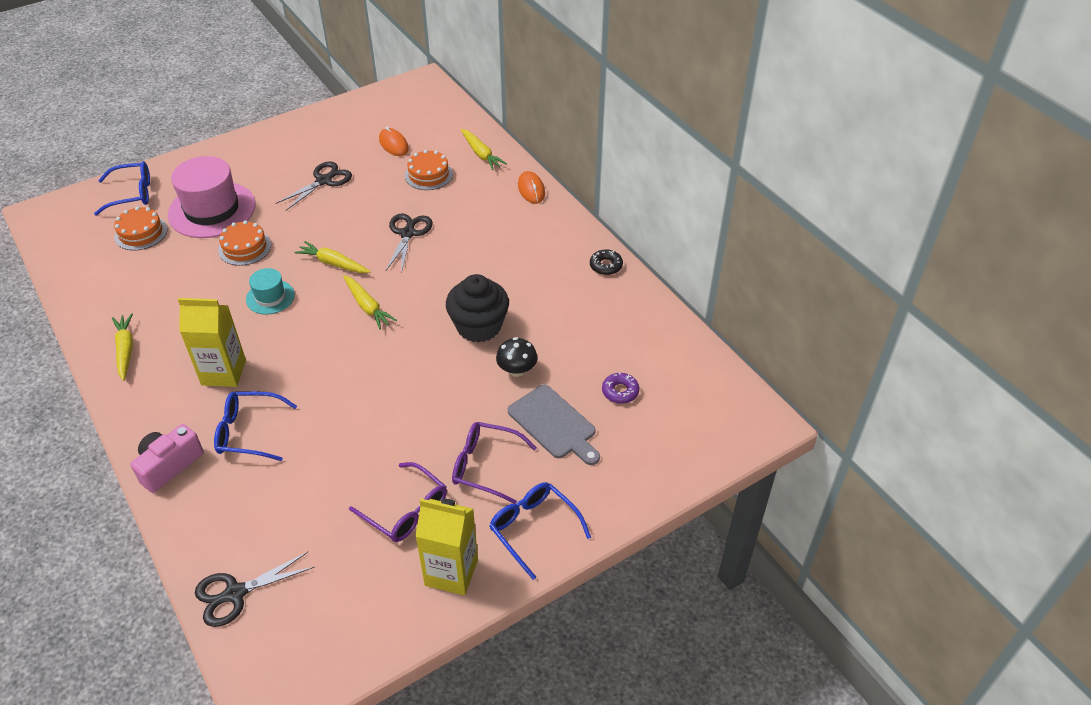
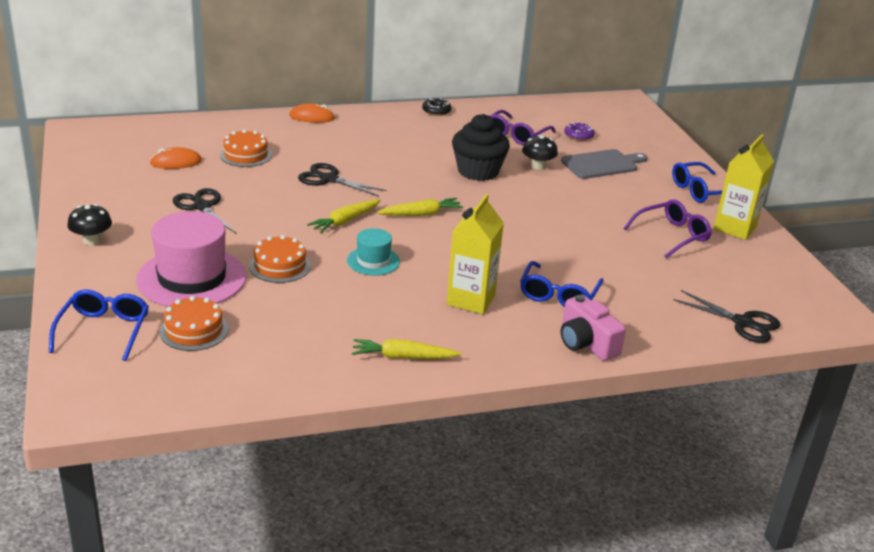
camera: 75 degrees left, 15 degrees down
black scissors [195,552,315,627] -> black scissors turned 45 degrees counterclockwise [673,290,780,343]
purple glasses [452,422,537,504] -> purple glasses moved to [490,110,556,146]
yellow carrot [461,129,507,170] -> none
none -> black mushroom [67,204,112,245]

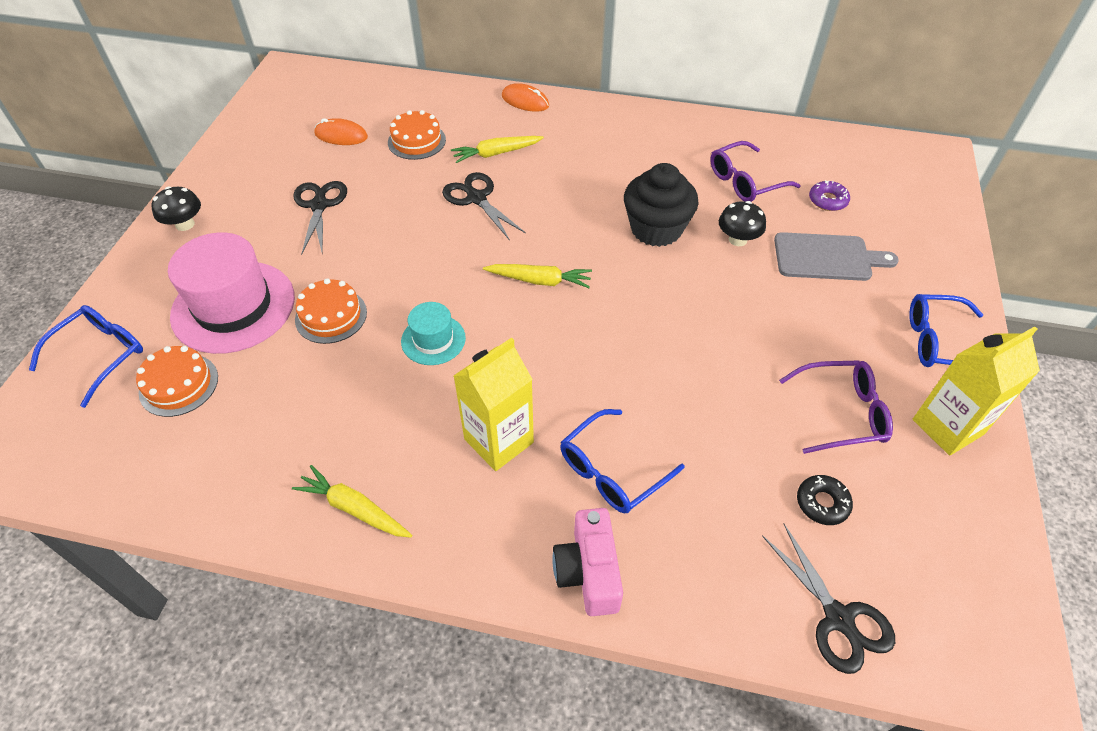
camera: 30 degrees right, 20 degrees up
yellow carrot [307,199,381,233] -> yellow carrot moved to [451,136,544,163]
black donut [422,98,451,116] -> black donut moved to [797,475,853,525]

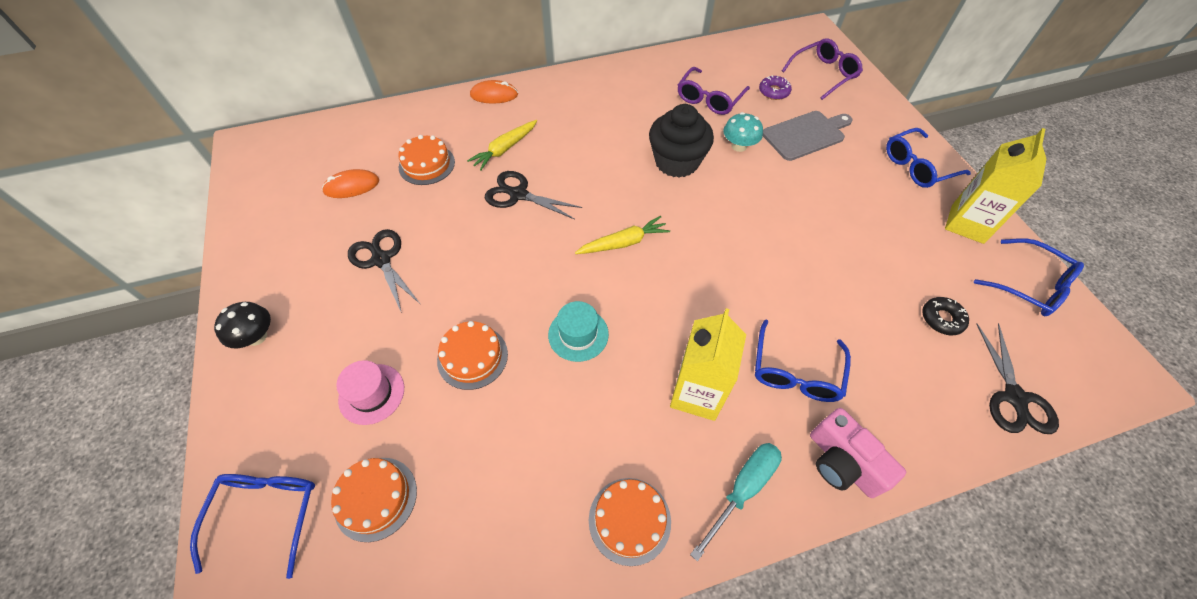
camera: 30 degrees left, 5 degrees up
pink hat [168,232,295,354] -> pink hat [336,360,404,425], size x0.51
yellow carrot [292,465,412,538] -> orange cake [589,478,671,566]
black mushroom [719,201,766,246] -> turquoise mushroom [723,112,763,152]
black scissors [762,523,895,674] -> black scissors turned 60 degrees clockwise [976,323,1059,434]
purple glasses [779,360,893,454] -> purple glasses moved to [782,38,863,100]
none -> turquoise screwdriver [690,443,782,561]
none -> blue glasses [974,238,1084,316]

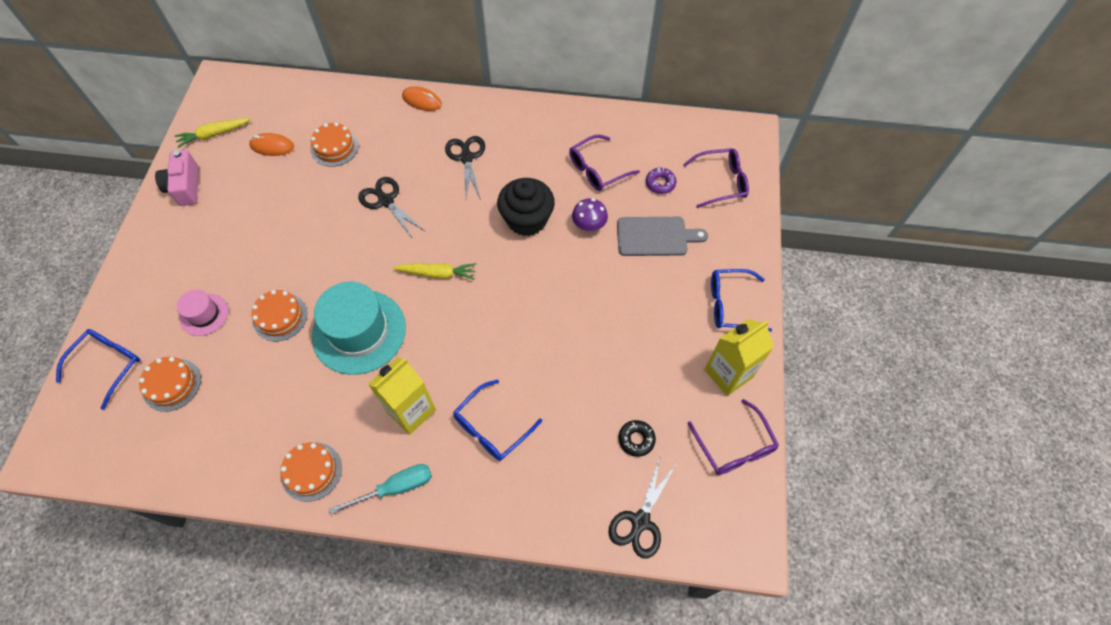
camera: 25 degrees right, 5 degrees up
black mushroom [214,302,271,348] -> none
black scissors [348,229,420,313] -> black scissors moved to [445,136,485,200]
yellow carrot [467,120,537,171] -> yellow carrot moved to [175,118,251,148]
turquoise hat [548,301,609,362] -> turquoise hat [312,282,406,375], size x1.94
turquoise mushroom [723,112,763,152] -> purple mushroom [572,198,608,231]
pink camera [810,408,906,498] -> pink camera moved to [155,150,198,206]
blue glasses [974,238,1084,316] -> purple glasses [687,399,779,475]

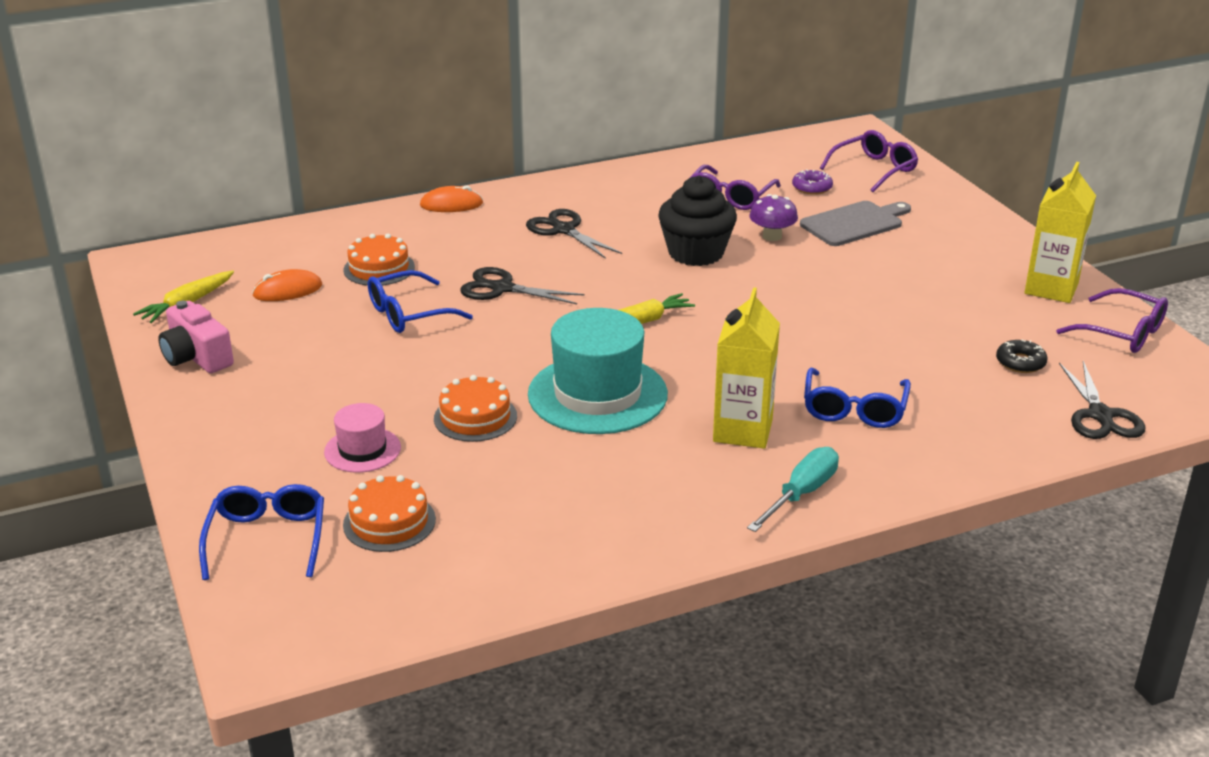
camera: 30 degrees left, 30 degrees down
orange cake [280,442,342,502] -> none
blue glasses [711,269,772,332] -> blue glasses moved to [368,270,473,333]

